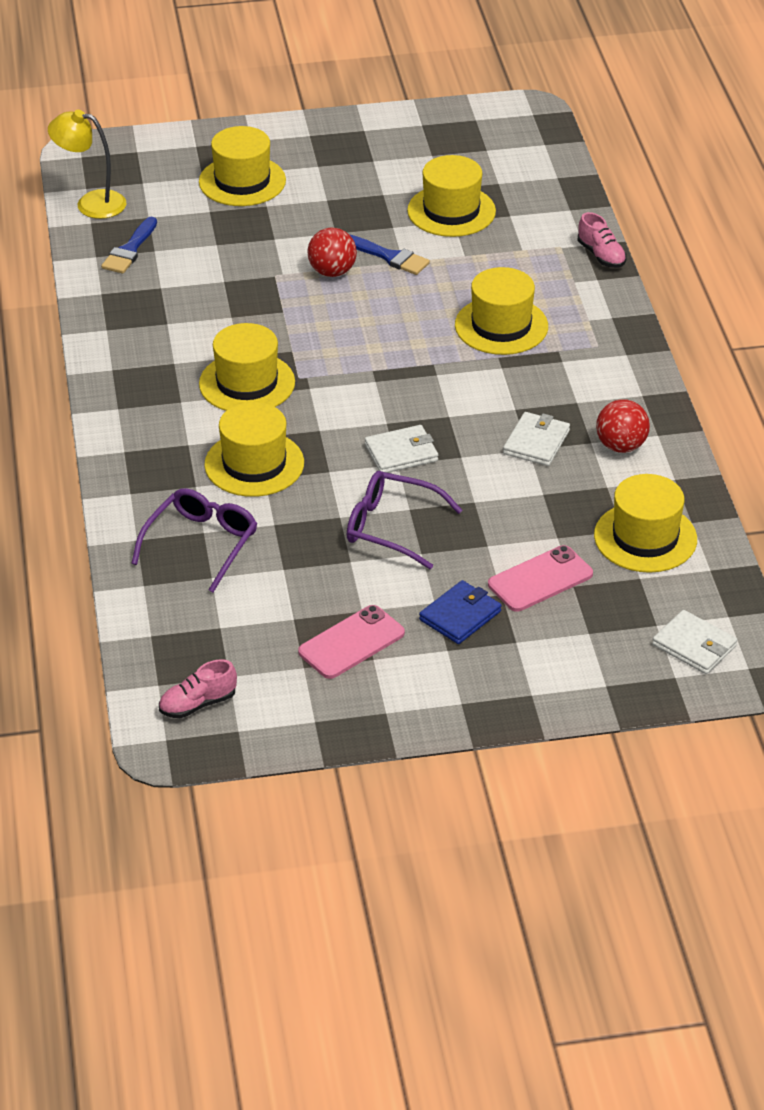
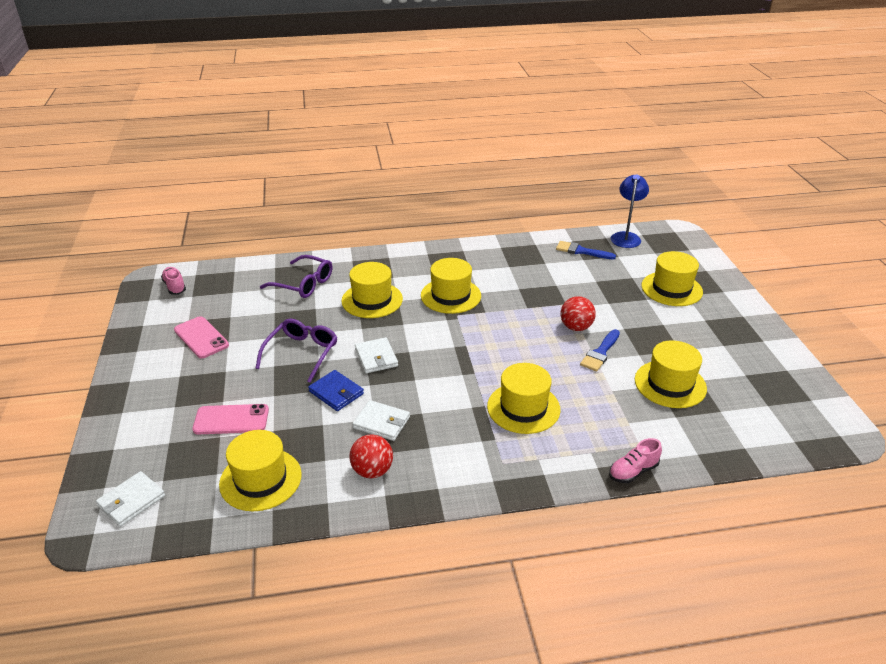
camera: 90 degrees right, 5 degrees down
yellow lamp [48,110,126,219] -> blue lamp [611,175,649,248]
blue wallet [419,580,502,644] -> blue wallet moved to [308,370,364,411]
pink phone [488,545,593,612] -> pink phone turned 60 degrees counterclockwise [192,404,269,434]

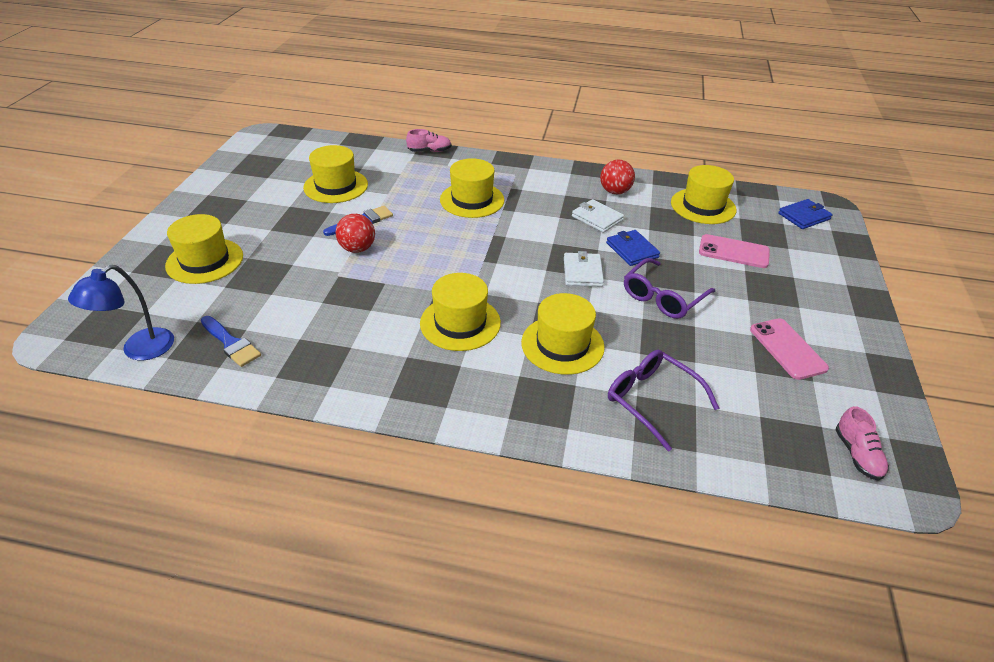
camera: 160 degrees left, 5 degrees up
white wallet [96,471,165,527] -> blue wallet [778,199,833,229]

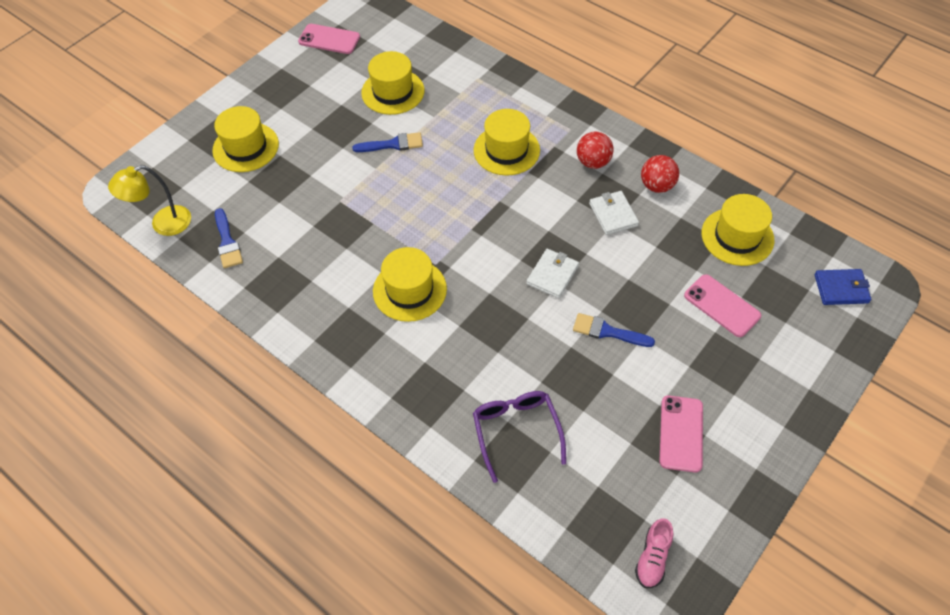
camera: 30 degrees right, 15 degrees up
blue lamp [68,265,174,360] -> yellow lamp [108,165,191,236]
red ball [336,214,375,253] -> red ball moved to [577,132,614,169]
pink shoe [406,129,452,152] -> none
yellow hat [521,293,605,375] -> none
blue wallet [606,230,660,266] -> none
purple glasses [624,258,715,319] -> blue brush [573,313,655,347]
none -> pink phone [298,24,360,54]

